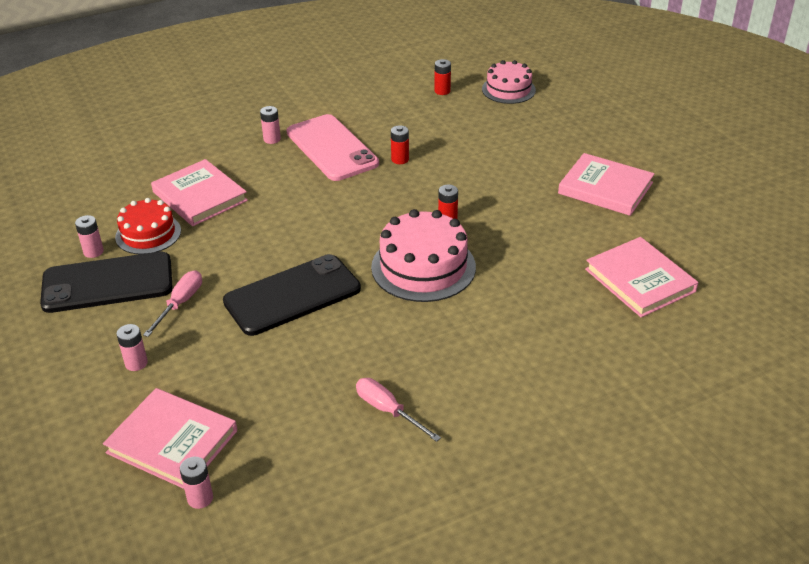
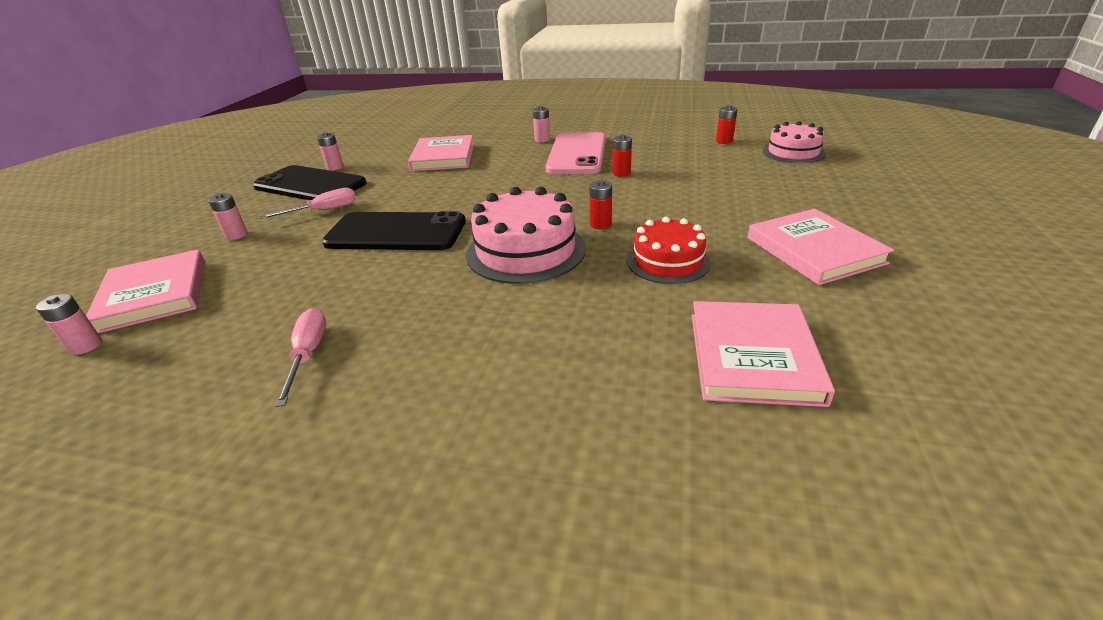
camera: 40 degrees right, 5 degrees down
red cake [115,198,181,254] -> red cake moved to [627,217,711,284]

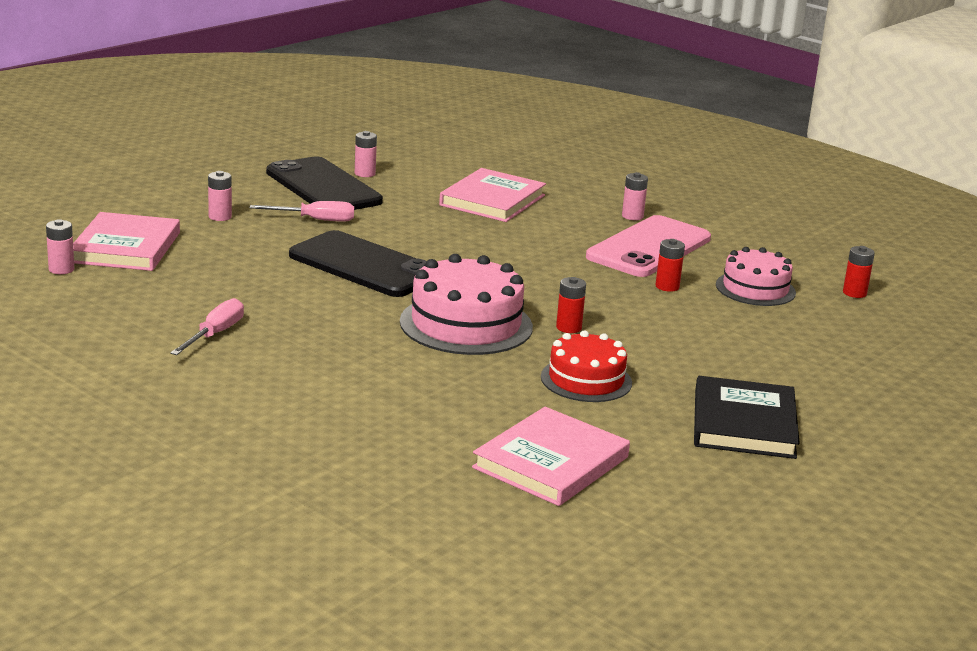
camera: 25 degrees right, 10 degrees down
pink book [748,209,894,285] -> black book [694,376,800,459]
pink cake [763,121,826,163] -> pink cake moved to [716,247,796,306]

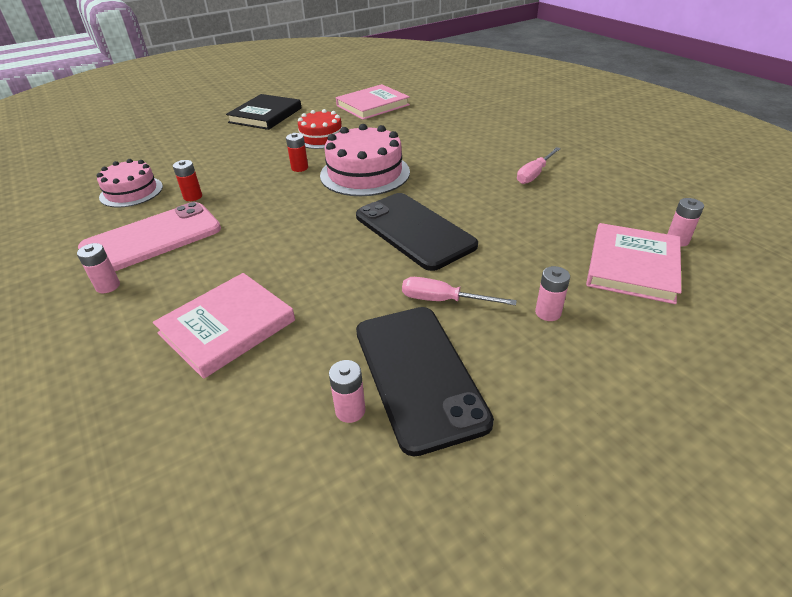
camera: 160 degrees left, 15 degrees up
red battery [843,246,875,298] -> none

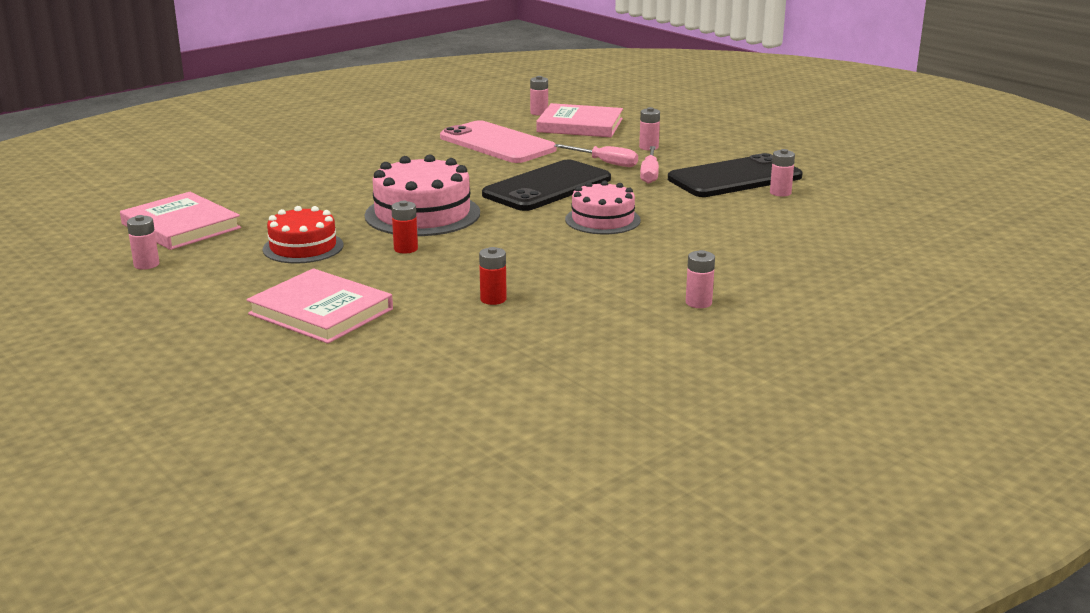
camera: 100 degrees left, 15 degrees down
pink phone [78,202,221,271] -> pink phone moved to [440,120,557,163]
pink cake [97,159,163,208] -> pink cake moved to [565,181,641,234]
pink book [153,273,295,379] -> pink book moved to [247,268,393,344]
black book [226,94,302,130] -> none
pink screwdriver [517,147,561,184] -> pink screwdriver moved to [554,144,638,167]
none -> pink battery [127,215,159,270]

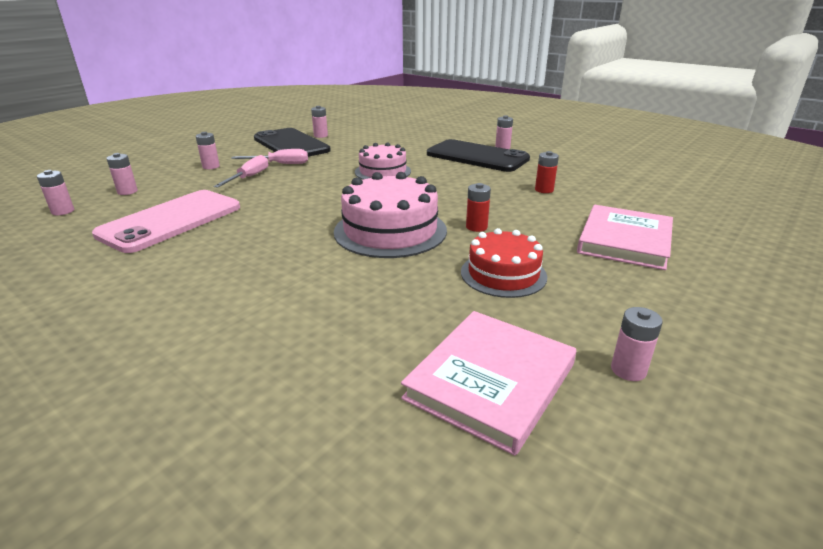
camera: 100 degrees left, 5 degrees up
black phone [482,160,611,211] -> black phone moved to [427,139,530,172]
pink book [536,103,623,137] -> pink battery [107,153,138,195]

